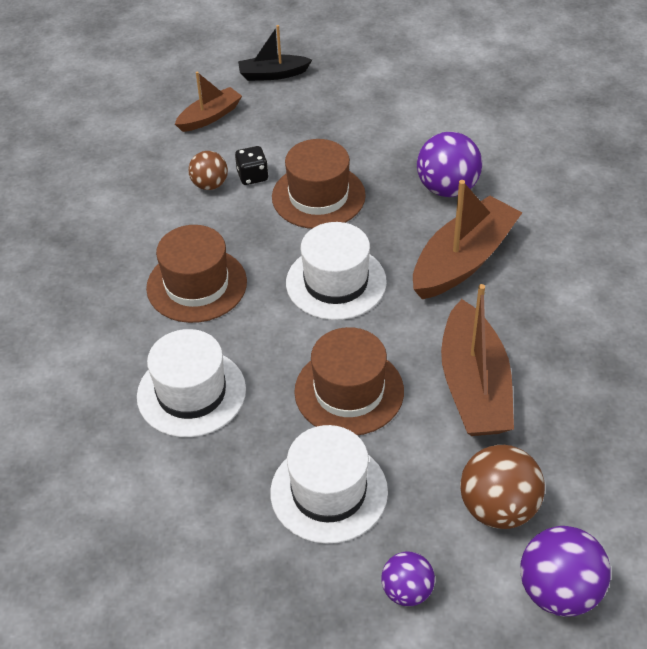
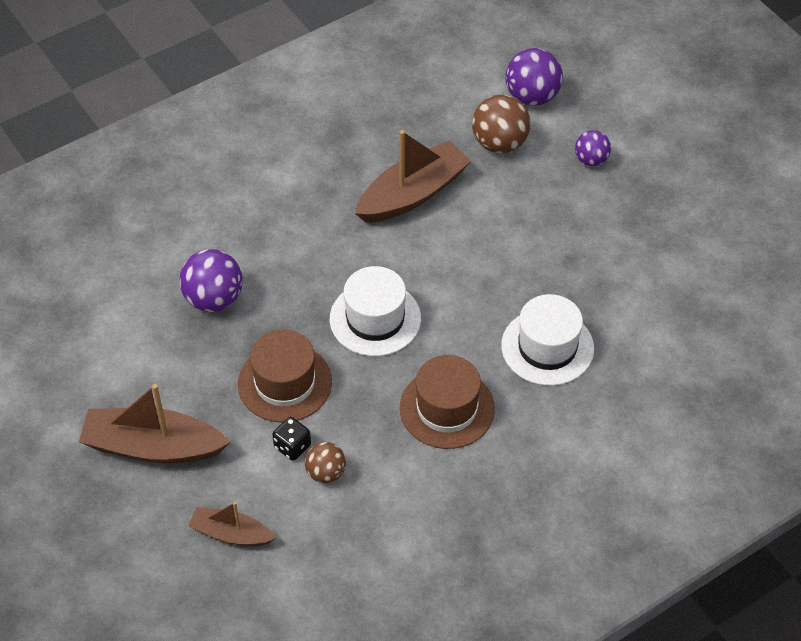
camera: 125 degrees left, 5 degrees up
black boat [238,25,312,81] -> none
white hat [270,425,388,544] -> none
brown hat [294,327,404,435] -> none
brown boat [413,180,522,299] -> brown boat moved to [79,384,230,463]

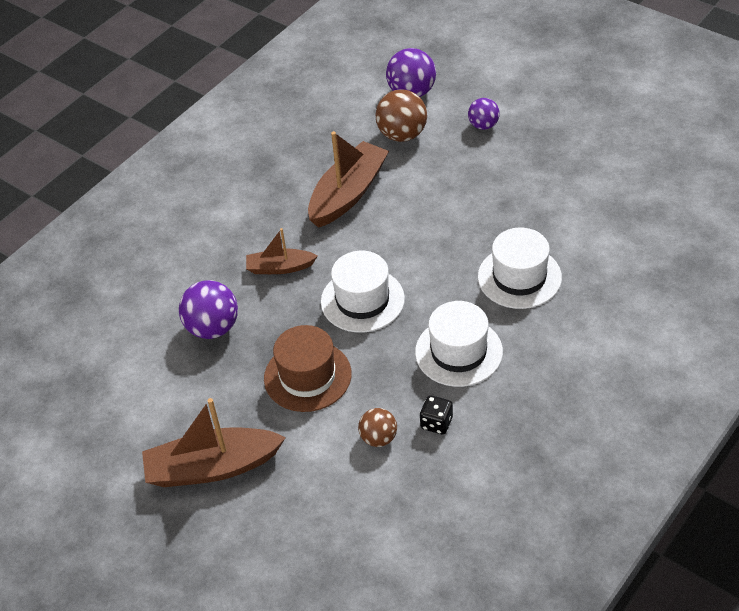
camera: 15 degrees left, 5 degrees down
brown boat [188,502,276,546] -> brown boat moved to [246,228,318,274]
black dice [272,417,311,461] -> black dice moved to [420,395,453,434]
brown hat [400,355,495,449] -> white hat [415,301,503,387]

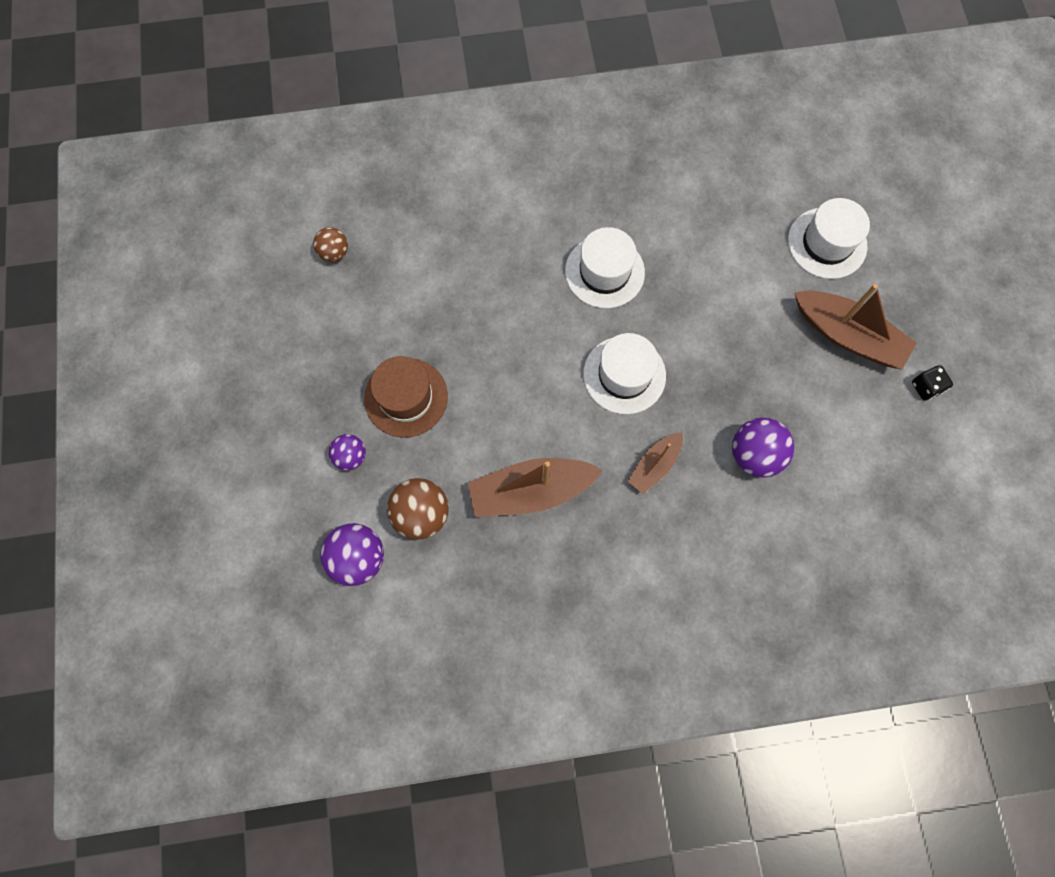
camera: 140 degrees left, 25 degrees up
brown boat [246,228,318,274] -> brown boat turned 90 degrees clockwise [628,432,683,494]
brown hat [264,325,352,412] -> brown hat moved to [364,356,448,438]
brown ball [358,408,397,447] -> brown ball moved to [313,227,348,262]
black dice [420,395,453,434] -> black dice moved to [912,365,953,401]
white hat [478,227,562,309] -> white hat moved to [788,198,870,279]

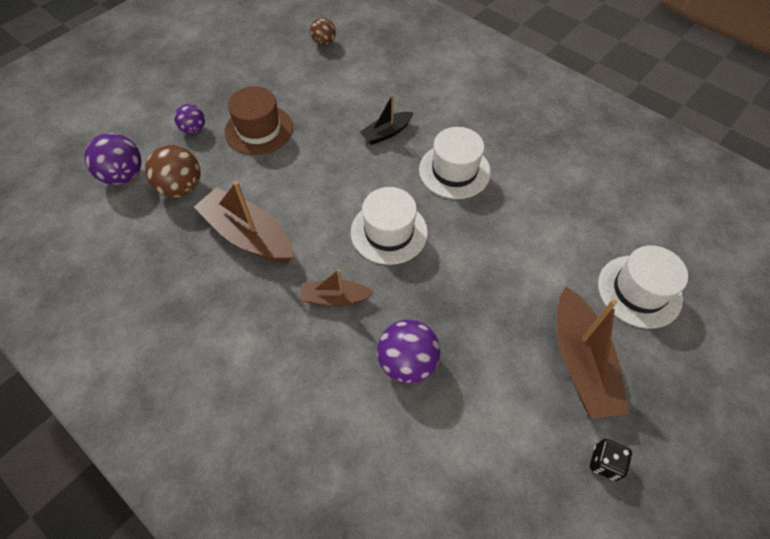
camera: 50 degrees right, 15 degrees down
none -> black boat [360,94,414,145]

